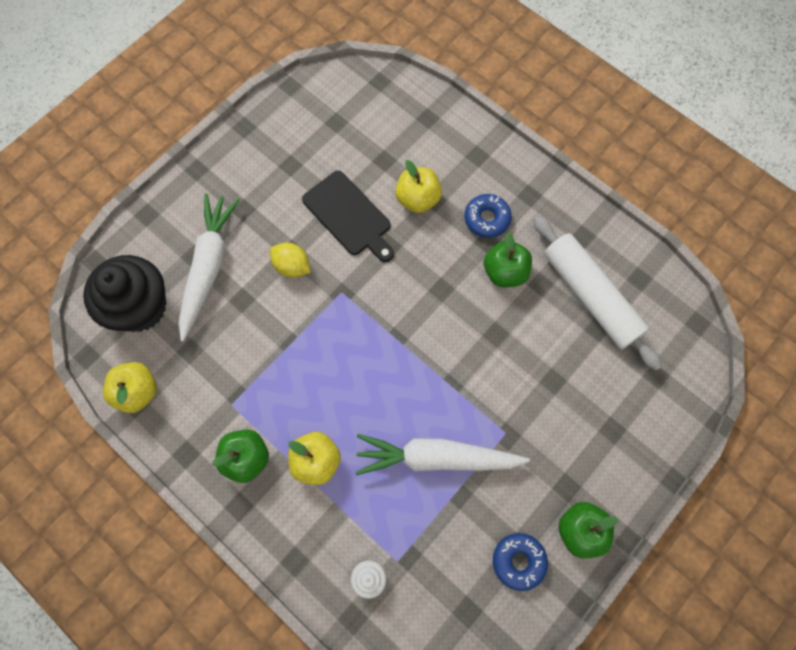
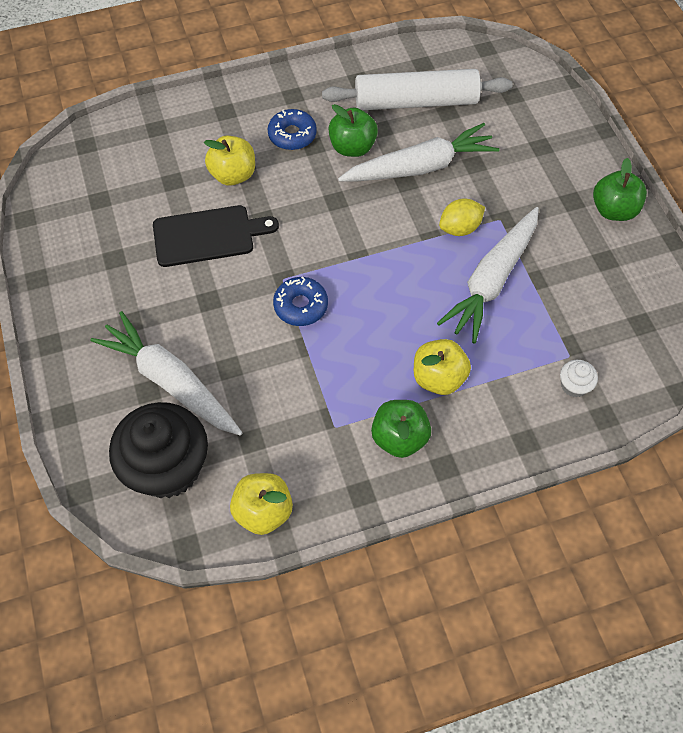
camera: 60 degrees left, 10 degrees down
yellow lemon [270,243,311,278] -> yellow lemon moved to [439,199,485,236]
blue donut [493,533,548,591] -> blue donut moved to [273,276,328,326]
none -> white carrot [338,123,500,182]

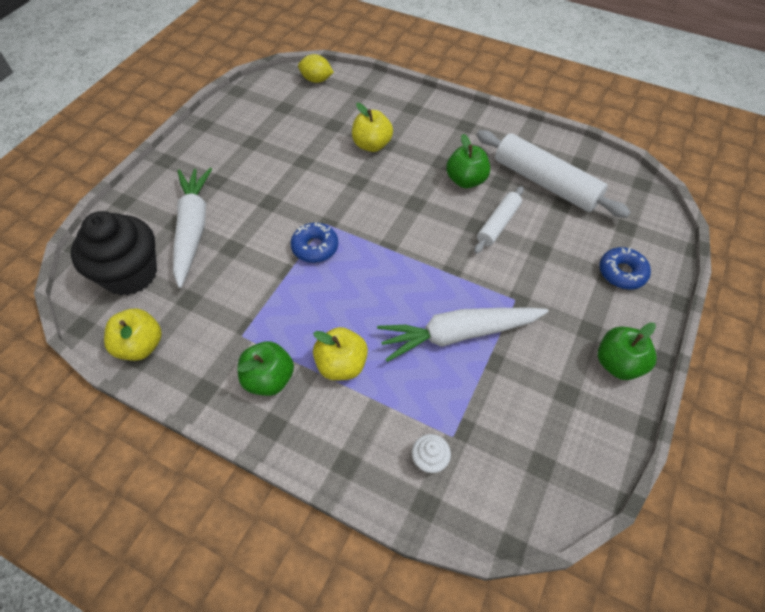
camera: 45 degrees right, 5 degrees down
black cutting board [153,205,279,267] -> none
blue donut [267,109,317,150] -> blue donut moved to [600,247,651,289]
white carrot [338,123,500,182] -> white rolling pin [474,186,524,254]
yellow lemon [439,199,485,236] -> yellow lemon moved to [298,54,334,83]

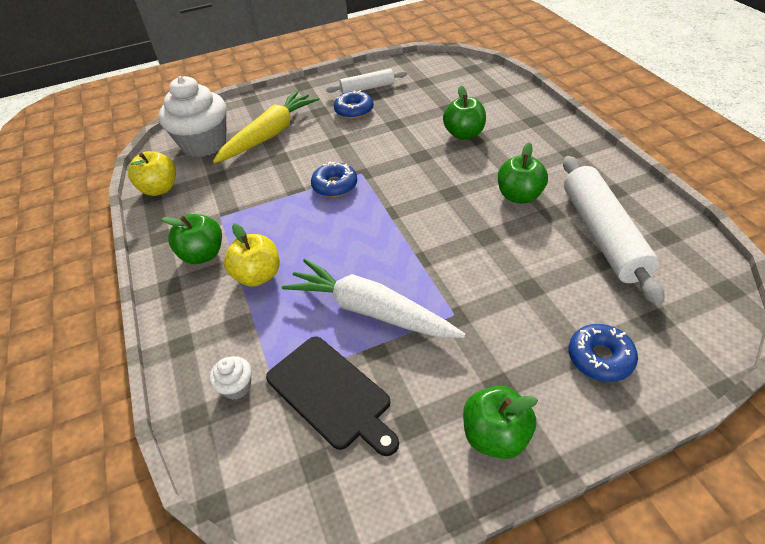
camera: 45 degrees right, 10 degrees down
black cupcake [71,211,157,296] -> white cupcake [158,76,226,157]
white carrot [173,168,212,288] -> yellow carrot [213,91,319,163]
yellow lemon [298,54,334,83] -> none
yellow apple [352,103,393,152] -> green apple [443,85,486,140]
white rolling pin [474,186,524,254] -> white rolling pin moved to [326,69,407,94]
none -> black cutting board [266,336,399,456]
none -> blue donut [334,90,374,119]

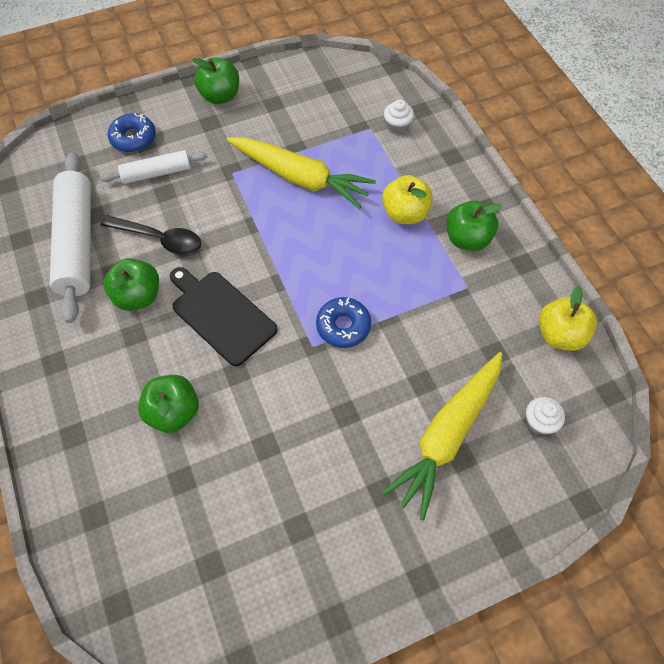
camera: 175 degrees right, 15 degrees up
white cupcake [158,76,226,157] -> white cupcake [526,397,565,435], size x0.41
black cutting board [266,336,399,456] -> black cutting board moved to [170,267,277,366]
white carrot [282,259,465,338] -> yellow carrot [227,137,376,209]
white rolling pin [326,69,407,94] -> white rolling pin moved to [100,150,208,184]
blue donut [334,90,374,119] -> none
none -> black spoon [101,215,201,255]

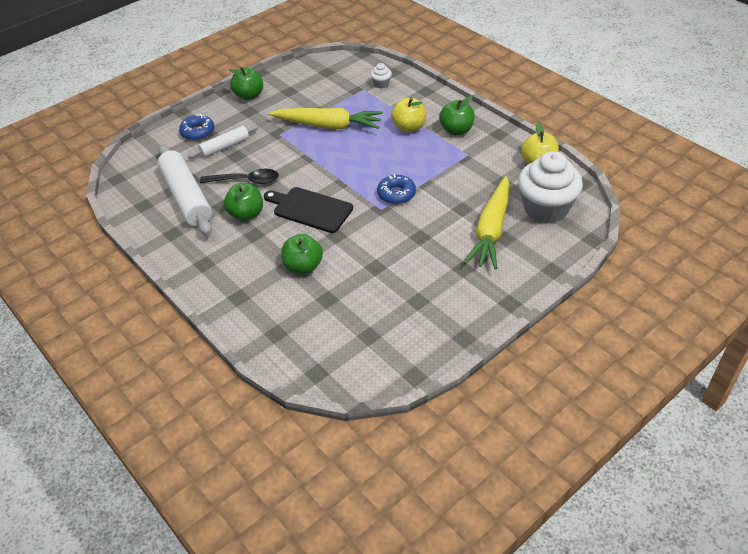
camera: 15 degrees left, 15 degrees down
white cupcake [526,397,565,435] -> white cupcake [518,151,583,224], size x2.41

